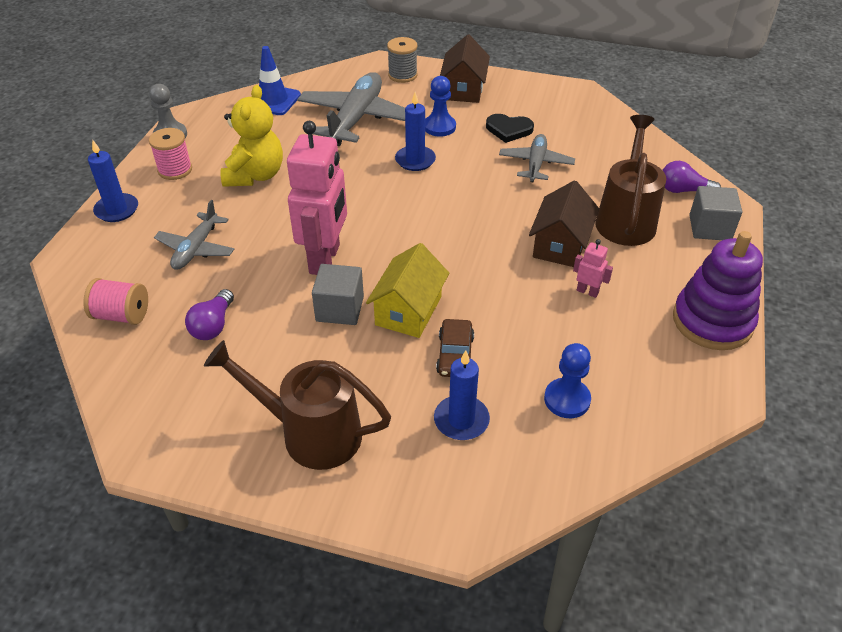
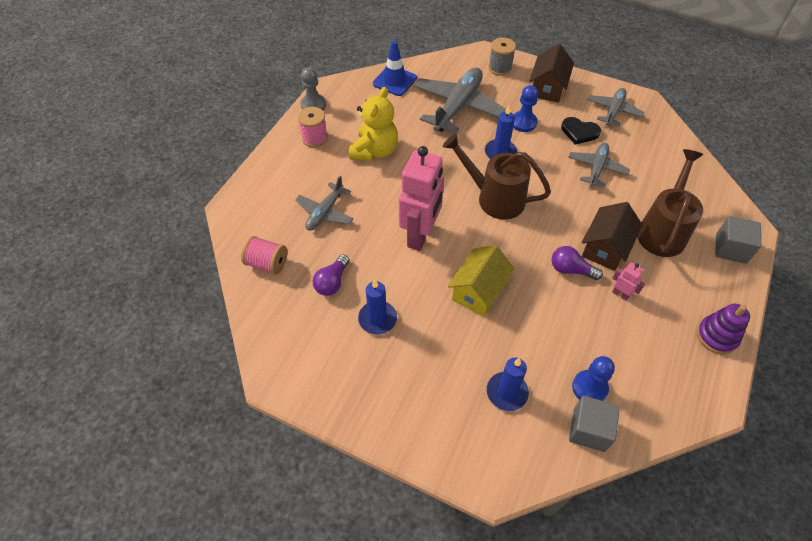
camera: 10 degrees right, 10 degrees up
blue candle [88,140,138,222] -> blue candle moved to [358,279,397,335]
brown watering can [204,340,391,470] -> brown watering can moved to [443,133,551,220]
grey cube [312,264,364,325] -> grey cube moved to [569,396,620,452]
brown car [436,319,474,377] -> none
purple light bulb [662,161,721,193] -> purple light bulb moved to [552,246,603,280]
purple stacking toy [673,231,763,350] -> purple stacking toy [697,303,750,354], size x0.65
none -> grey plane [587,88,645,126]

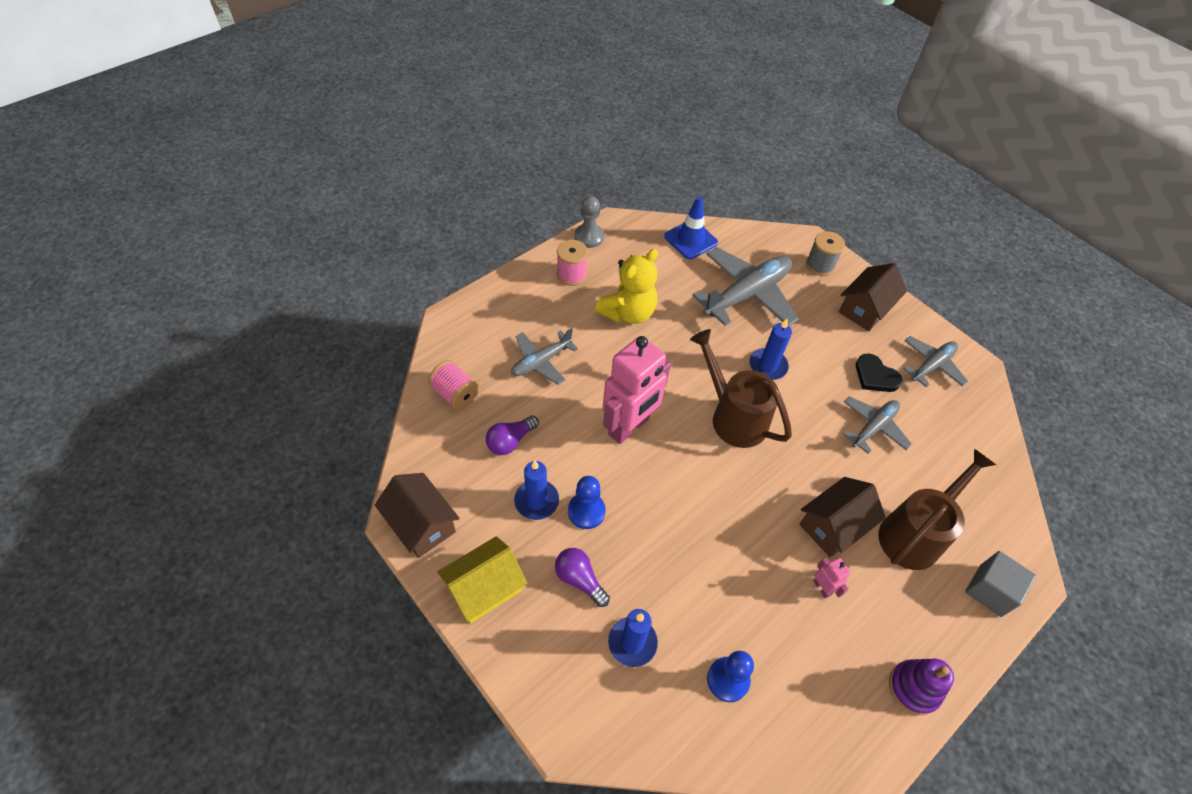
camera: 20 degrees right, 0 degrees up
yellow house [448,245,515,316] -> yellow house moved to [437,536,527,624]
blue pawn [513,85,538,132] -> blue pawn moved to [568,476,606,529]
purple light bulb [552,246,603,280] -> purple light bulb moved to [555,548,610,607]
grey cube [569,396,620,452] -> none
none -> brown house [375,473,460,558]

